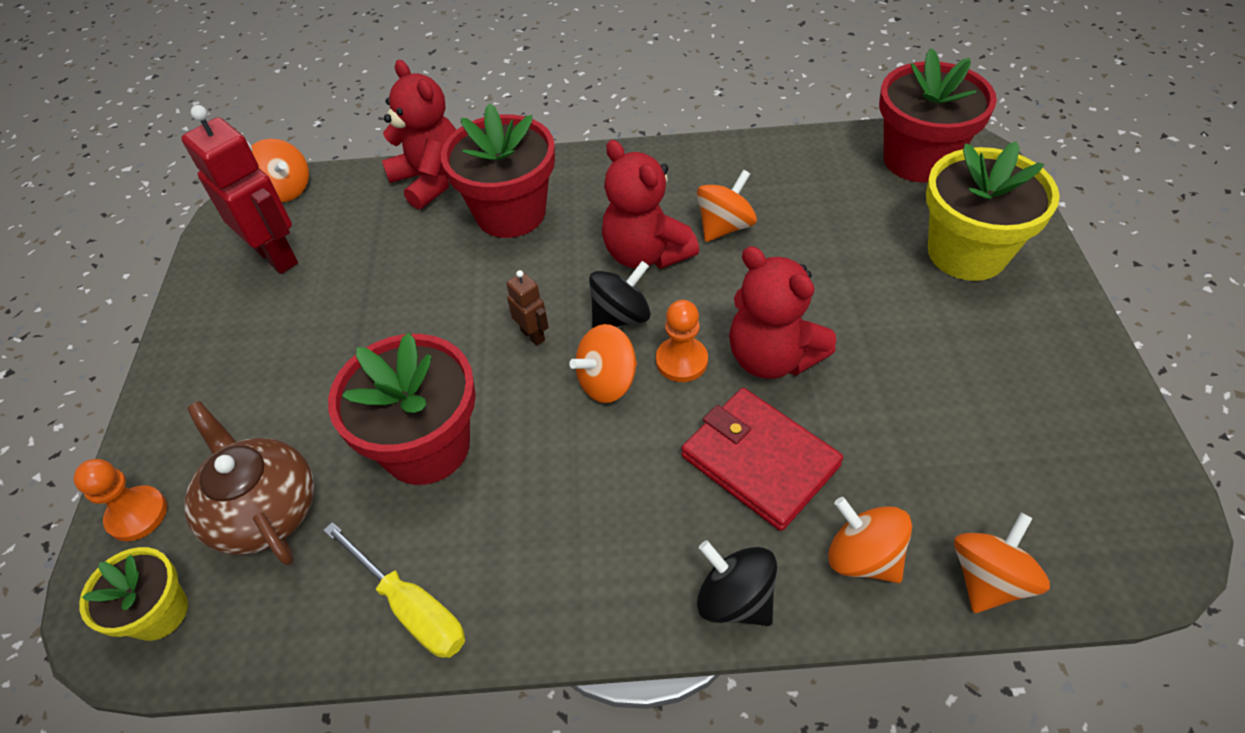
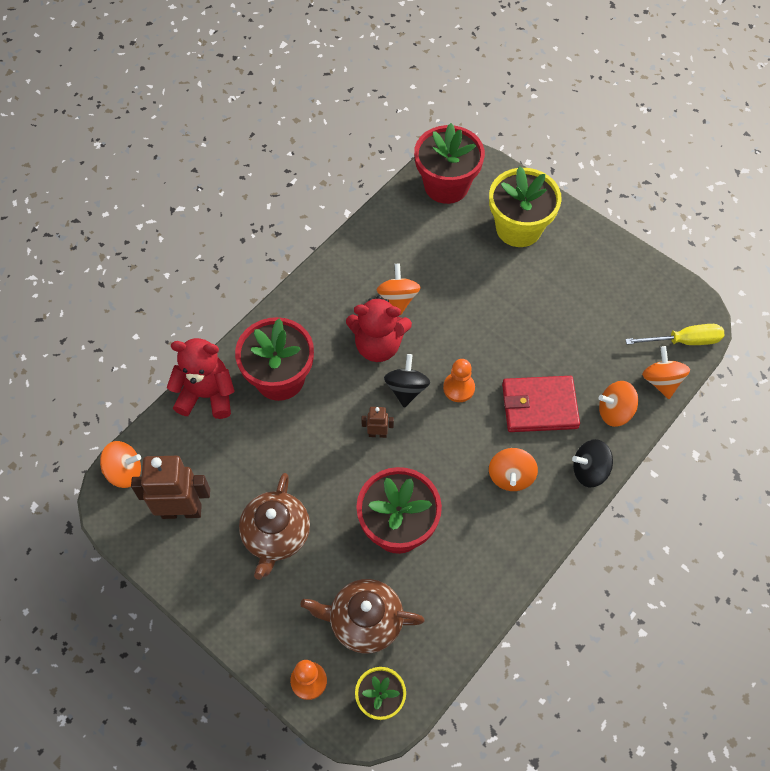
camera: 50 degrees left, 10 degrees up
red robot [181,105,298,274] -> brown robot [131,456,210,519]
yellow screwdriver [323,522,465,658] -> yellow screwdriver moved to [625,324,724,345]
orange spinning top [569,324,637,403] -> orange spinning top moved to [489,448,538,491]
red teddy bear [729,246,836,379] -> none
none -> brown teapot [239,473,310,580]

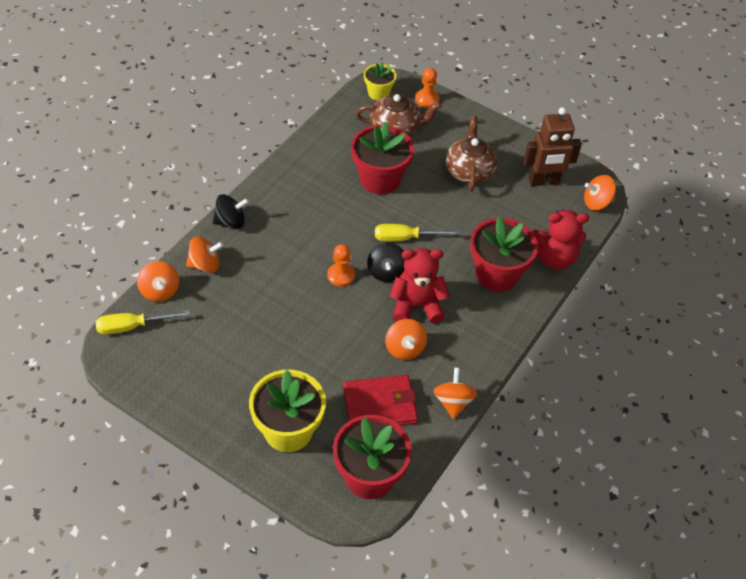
camera: 170 degrees right, 10 degrees down
brown robot [361,407,394,438] -> yellow screwdriver [375,224,460,241]
orange spinning top [489,448,538,491] -> orange spinning top moved to [433,367,477,419]
red wallet [502,376,580,432] -> red wallet moved to [343,375,418,426]

